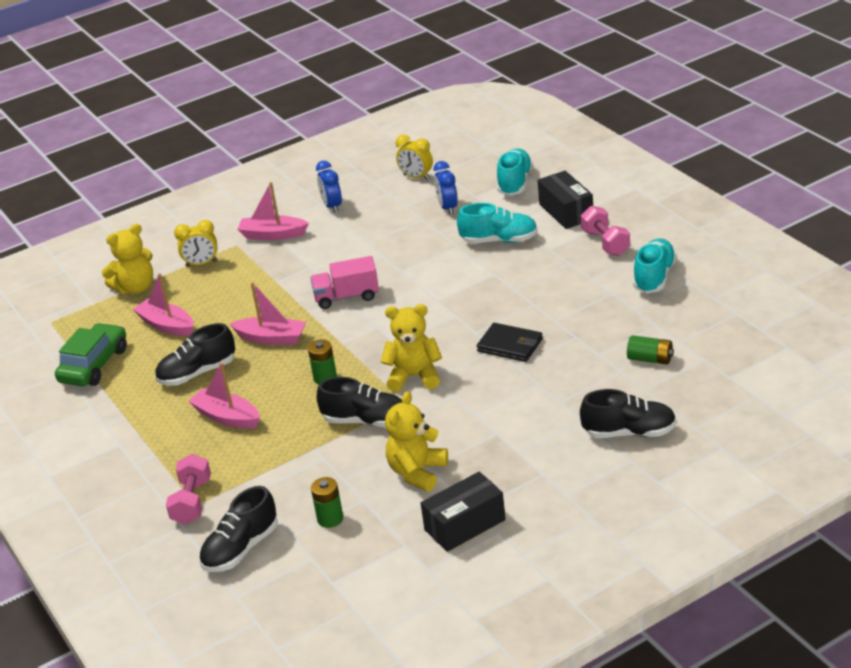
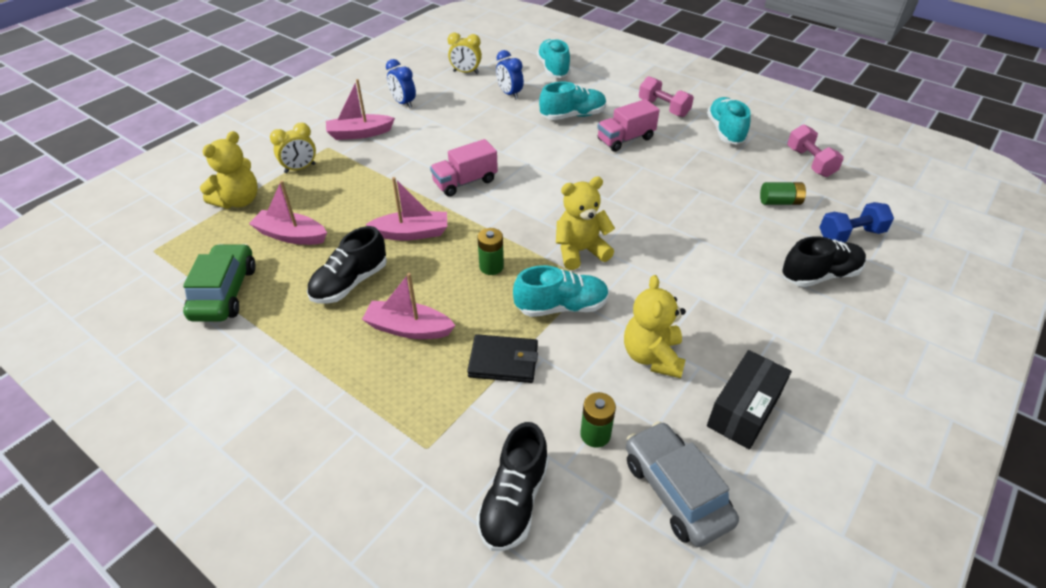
camera: 25 degrees left, 10 degrees up
pink dumbbell [166,454,211,524] -> pink dumbbell moved to [787,124,844,177]
black shoe [317,377,402,427] -> turquoise shoe [513,265,609,317]
black wallet [477,323,543,362] -> black wallet moved to [467,334,538,383]
black box [538,171,593,229] -> none
none -> pink truck [597,99,660,152]
none -> grey car [626,421,739,547]
none -> blue dumbbell [819,202,894,242]

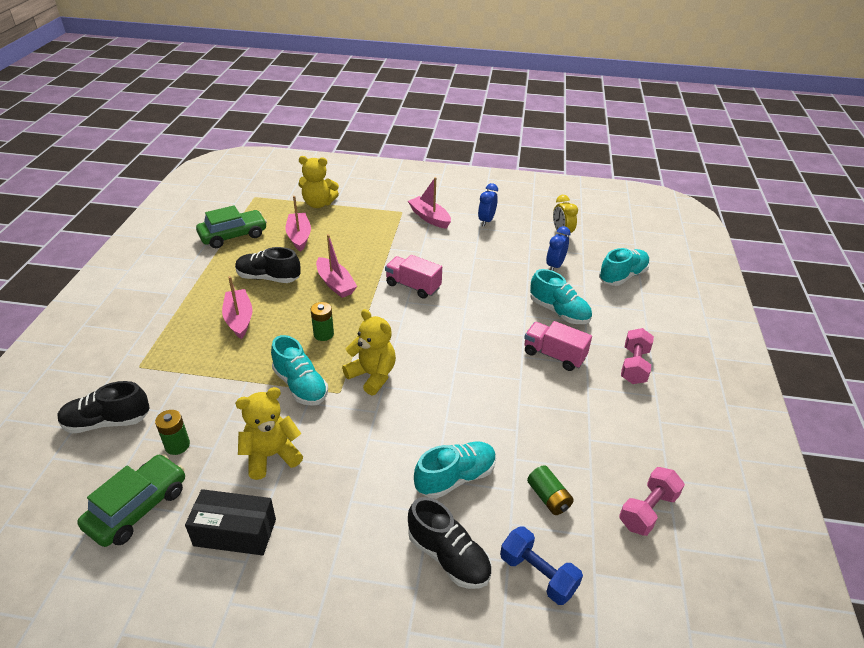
camera: 60 degrees right, 5 degrees down
yellow clock [270,123,316,173] -> none
black wallet [467,334,538,383] -> none
grey car [626,421,739,547] -> green car [77,454,185,547]
turquoise shoe [707,97,751,145] -> turquoise shoe moved to [414,442,496,499]

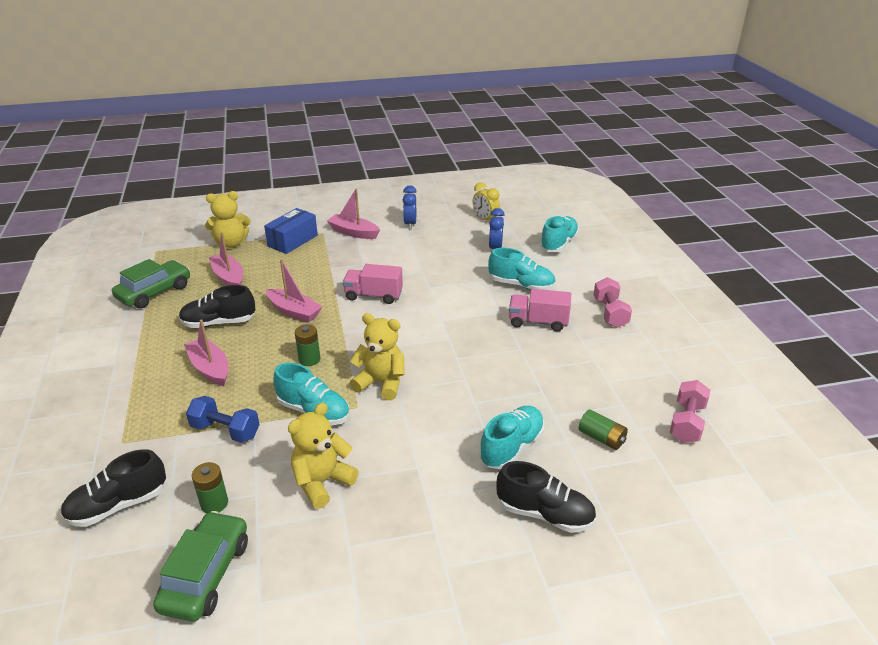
camera: 20 degrees left, 5 degrees down
black box [185,489,276,556] -> none
blue dumbbell [500,526,583,605] -> blue dumbbell moved to [186,396,260,443]
none -> blue box [264,208,318,254]

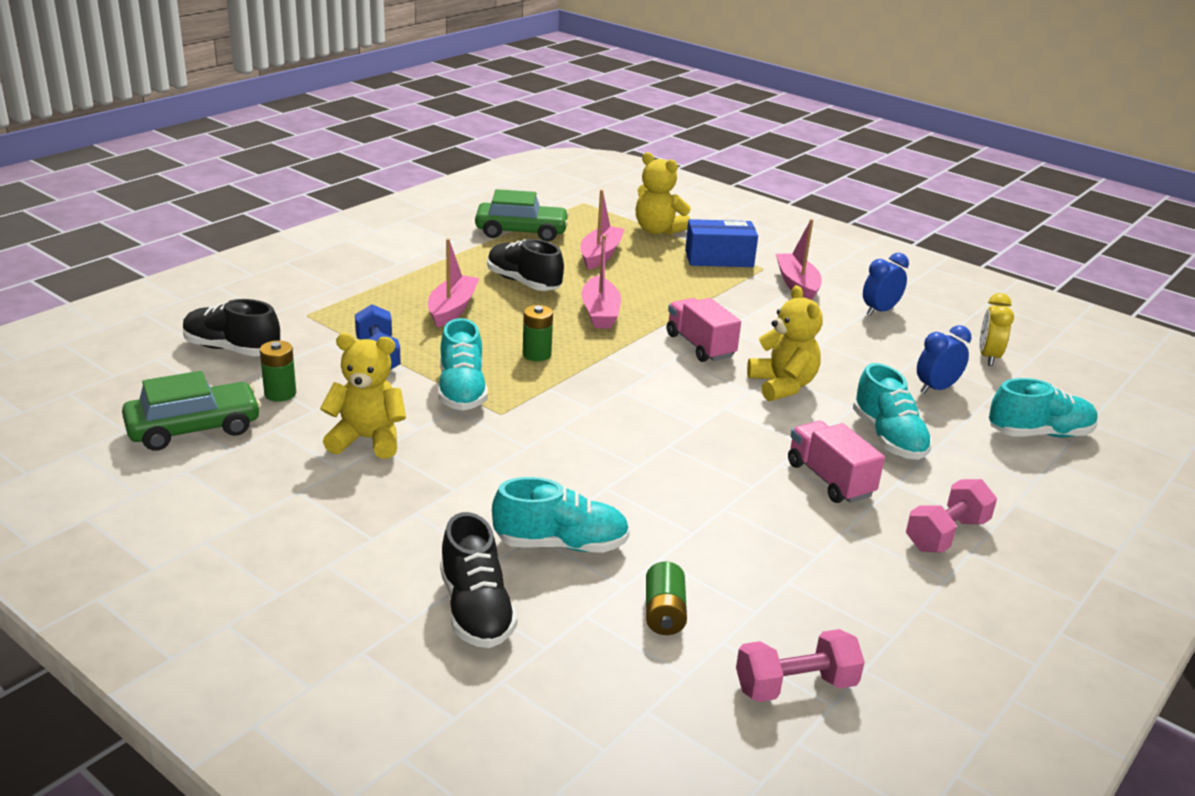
camera: 50 degrees right, 5 degrees down
yellow teddy bear [350,313,405,400] -> yellow teddy bear moved to [747,285,822,401]

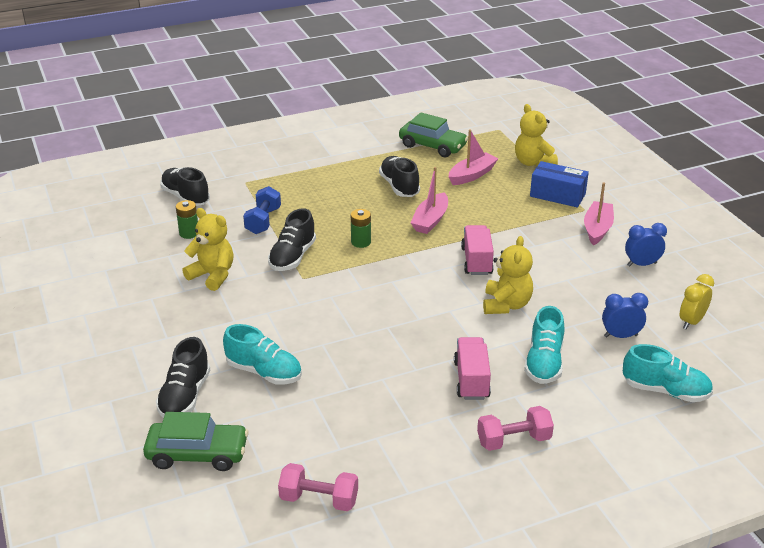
camera: 30 degrees right, 5 degrees up
green car [122,371,261,451] -> green car moved to [143,412,249,471]
pink boat [428,239,479,328] -> none
turquoise shoe [438,318,488,410] -> black shoe [268,208,316,271]
green battery [646,561,687,635] -> none

